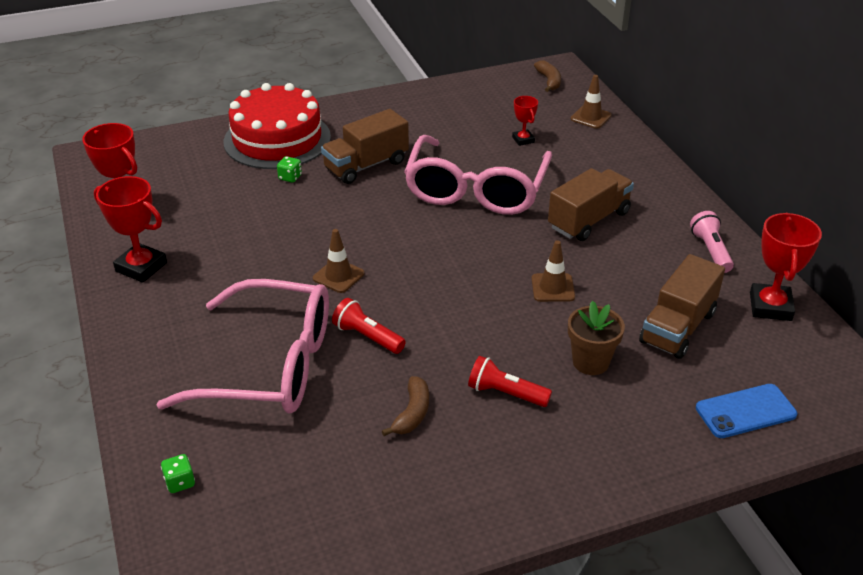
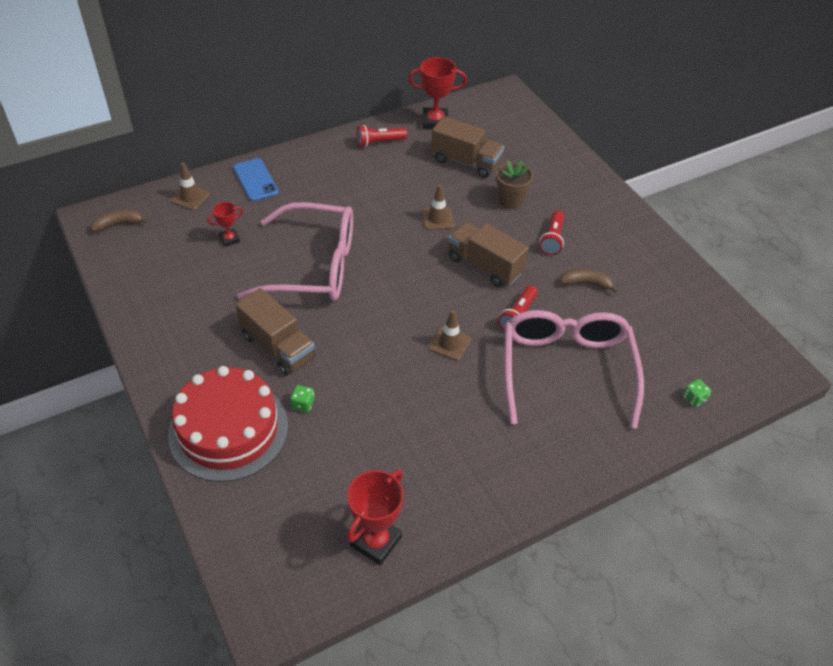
camera: 100 degrees left, 10 degrees up
red trophy [94,176,167,283] -> none
brown truck [548,168,634,241] -> brown truck moved to [448,222,529,287]
pink flashlight [690,211,734,273] -> red flashlight [357,125,407,147]
blue phone [696,384,797,438] -> blue phone moved to [233,158,279,201]

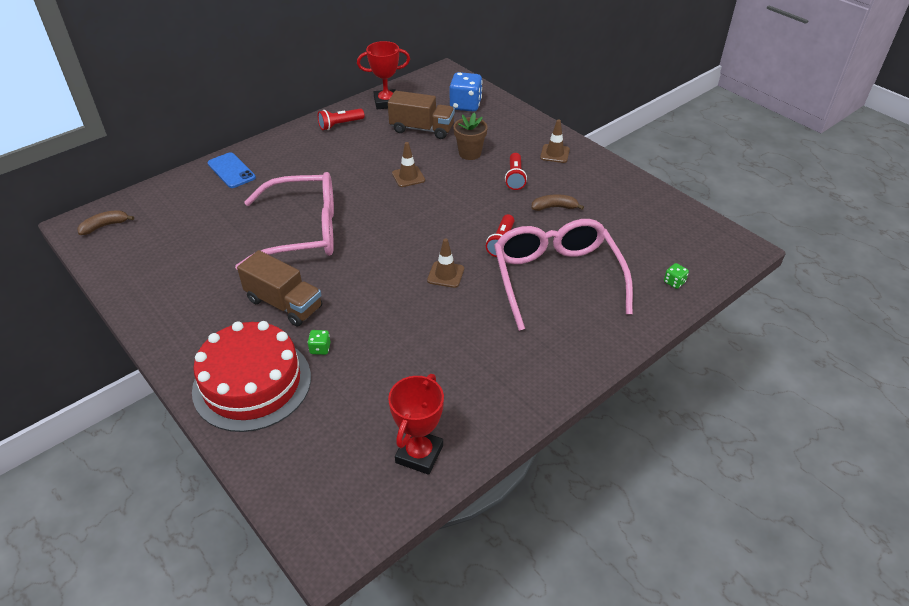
camera: 10 degrees left, 5 degrees down
brown traffic cone [171,163,210,210] -> brown traffic cone moved to [540,119,570,163]
red trophy [207,202,243,247] -> none
brown truck [448,222,529,287] -> none
none -> blue dice [450,72,483,112]

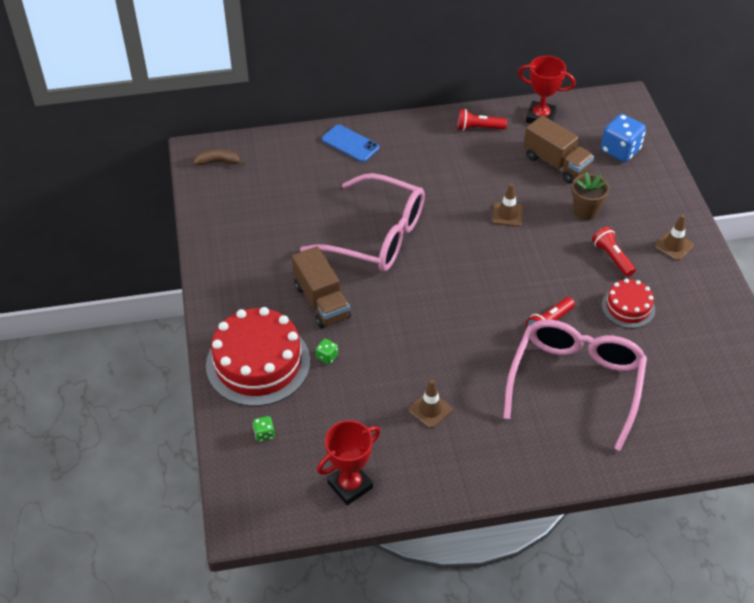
camera: 30 degrees right, 5 degrees up
blue phone [208,152,256,188] -> blue phone turned 45 degrees counterclockwise [322,124,379,162]
brown traffic cone [427,238,464,288] -> brown traffic cone moved to [408,380,453,429]
red flashlight [505,153,527,190] -> red flashlight turned 120 degrees clockwise [592,227,636,277]
brown banana [532,194,584,211] -> red cake [602,279,655,328]
green dice [664,263,689,289] -> green dice moved to [253,416,275,442]

